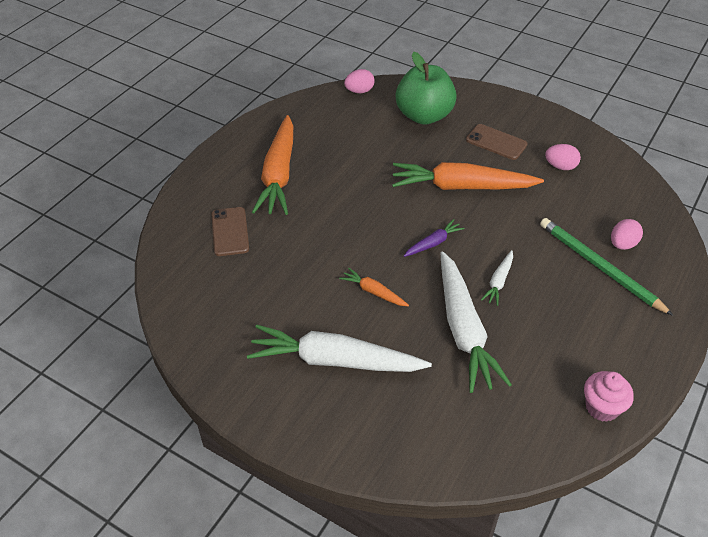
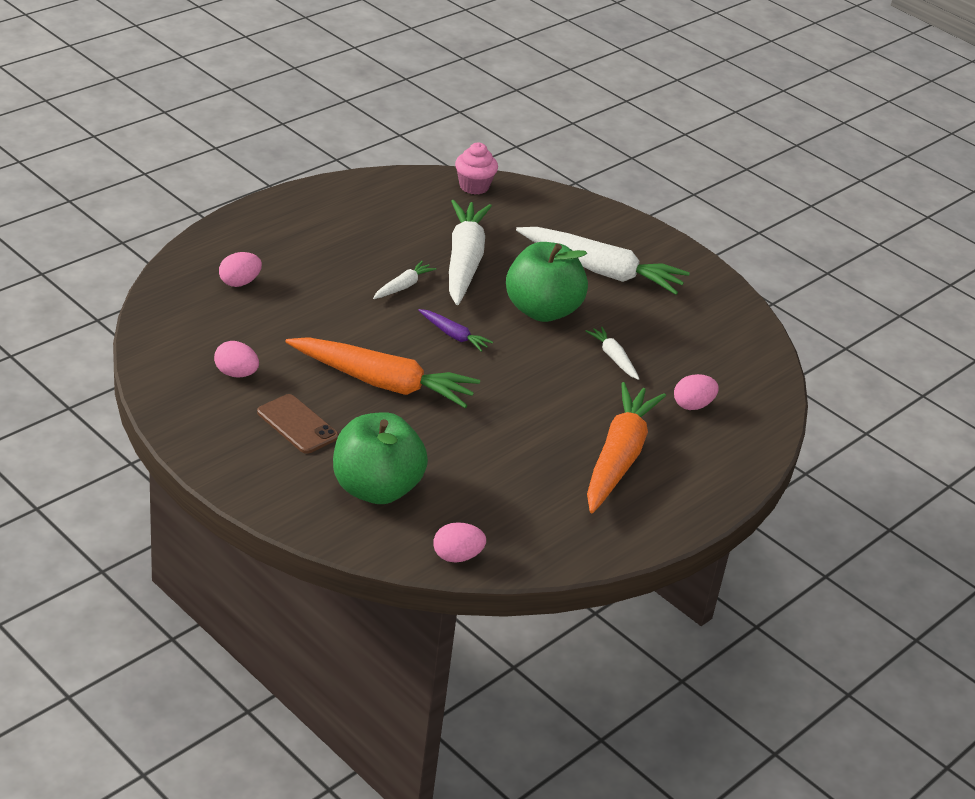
camera: 170 degrees left, 10 degrees down
brown phone [211,207,249,256] -> pink egg [674,374,719,410]
orange carrot [339,268,409,306] -> green apple [506,242,588,322]
purple carrot [404,219,465,257] -> purple carrot turned 120 degrees counterclockwise [418,309,493,352]
green pencil [540,218,674,316] -> none
pink cupcake [584,371,634,422] -> pink cupcake moved to [455,143,498,195]
none -> white carrot [585,326,639,380]

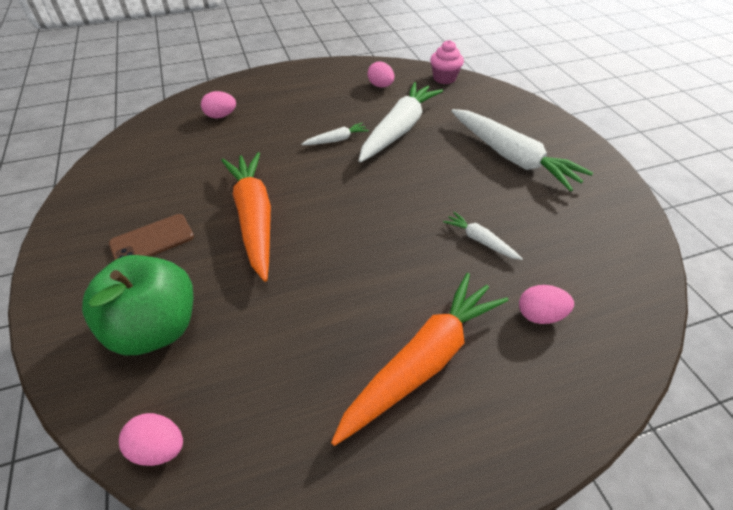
camera: 30 degrees right, 10 degrees up
pink egg [214,341,259,378] -> pink egg moved to [367,61,395,88]
brown phone [257,394,339,454] -> brown phone turned 75 degrees clockwise [109,214,194,260]
orange carrot [285,337,480,408] -> orange carrot turned 150 degrees counterclockwise [221,152,271,282]
purple carrot [418,309,493,352] -> none
green apple [506,242,588,322] -> none
white carrot [585,326,639,380] -> white carrot turned 45 degrees counterclockwise [443,212,523,260]

